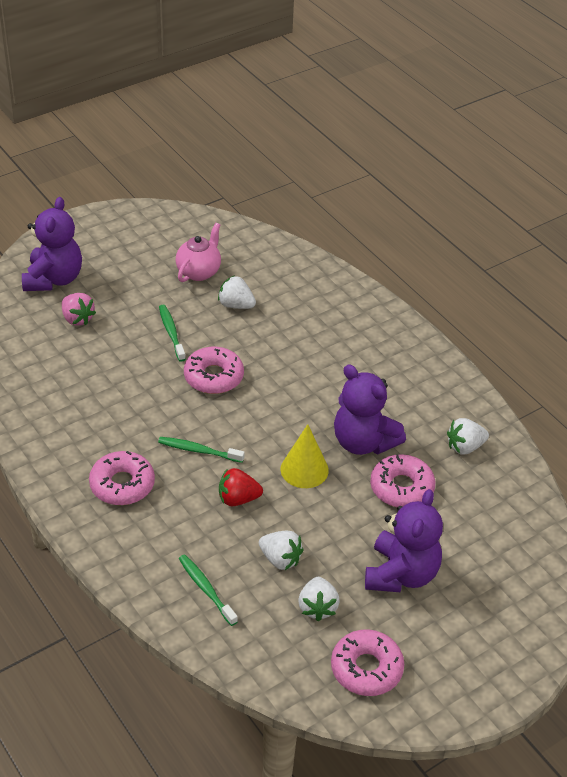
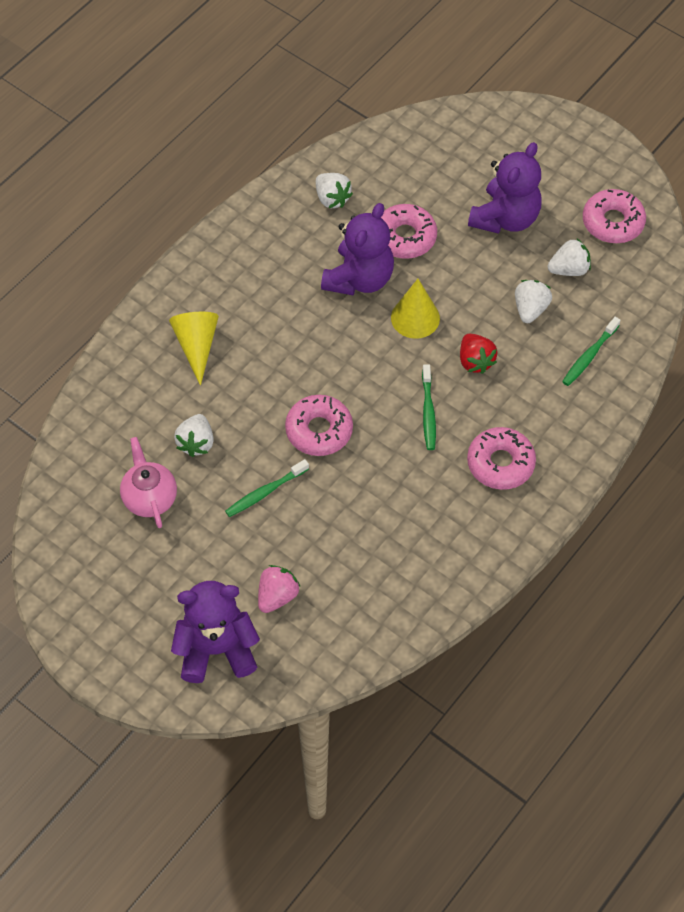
camera: 105 degrees left, 15 degrees up
pink teapot [176,223,221,282] -> pink teapot turned 60 degrees clockwise [120,437,177,528]
purple teddy bear [365,489,443,592] -> purple teddy bear turned 120 degrees clockwise [468,142,542,234]
none -> yellow cone [169,312,219,386]

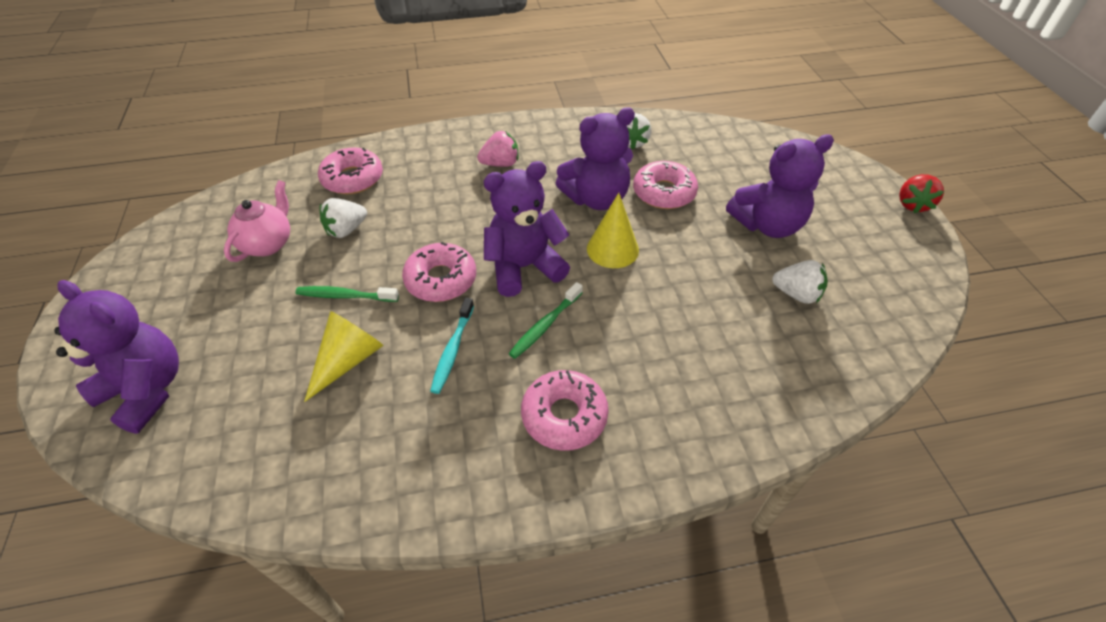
camera: 40 degrees right, 10 degrees down
yellow cone [169,312,219,386] -> yellow cone moved to [304,311,384,402]
pink strawberry [258,565,300,613] -> pink strawberry moved to [477,131,518,167]
red strawberry [460,334,497,374] -> red strawberry moved to [899,174,944,213]
white strawberry [515,280,552,323] -> none
green toothbrush [562,317,621,386] -> none
pink donut [583,189,646,243] -> pink donut moved to [318,147,383,194]
none -> turquoise toothbrush [430,298,474,394]
none -> purple teddy bear [484,161,570,297]

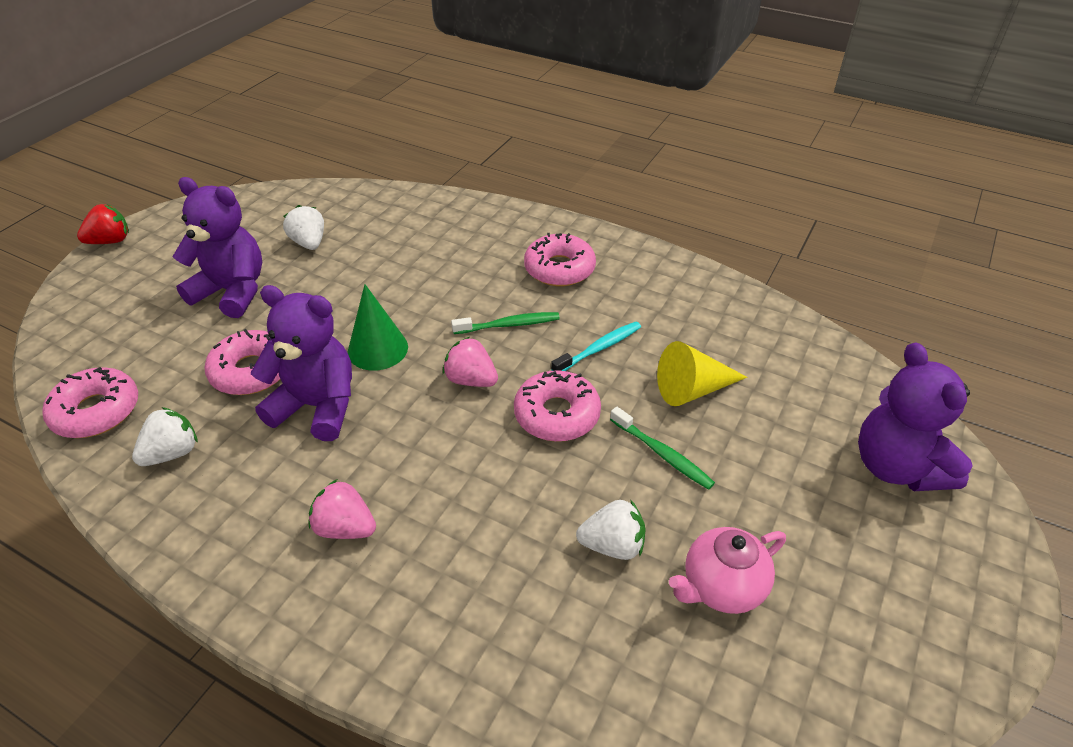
camera: 140 degrees left, 5 degrees down
pink donut [318,147,383,194] -> pink donut moved to [42,367,138,438]
purple teddy bear [484,161,570,297] -> pink strawberry [443,337,498,387]
yellow cone [587,193,639,268] -> green cone [348,284,408,371]

